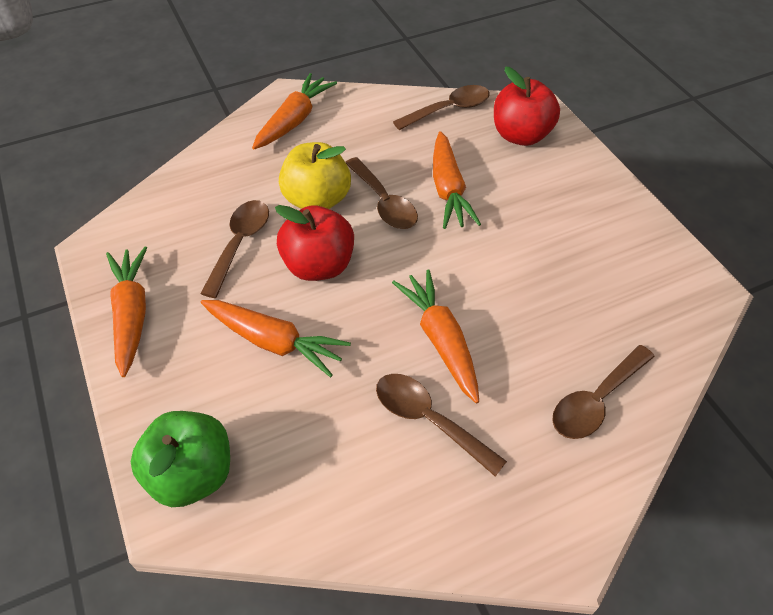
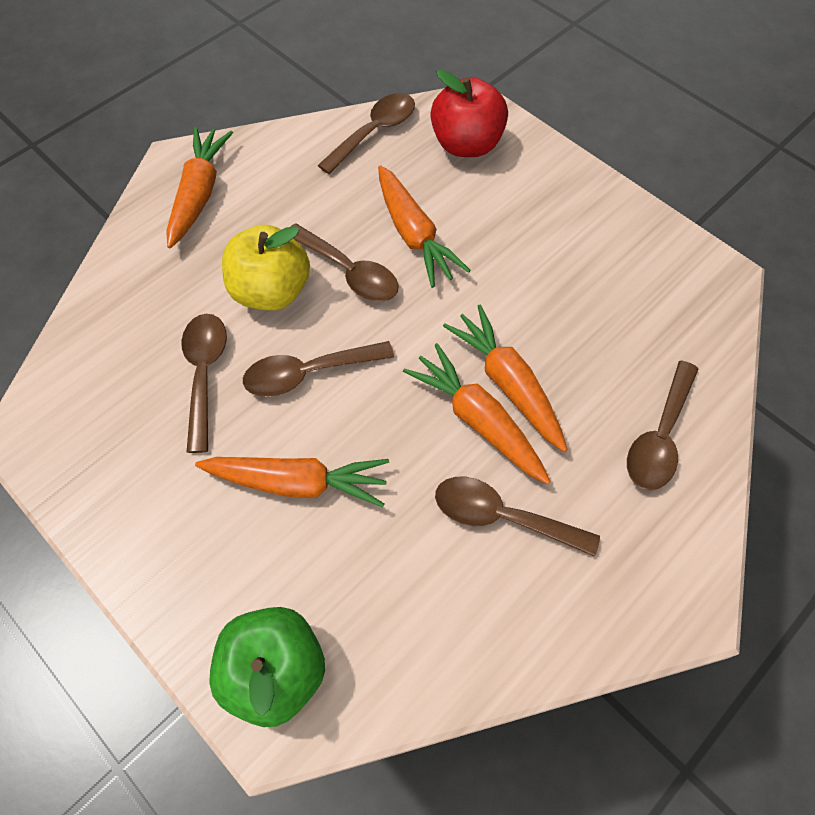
camera: 20 degrees left, 10 degrees up
orange carrot [106,247,147,377] -> orange carrot moved to [443,305,568,452]
red apple [275,205,354,281] -> brown spoon [243,341,394,397]

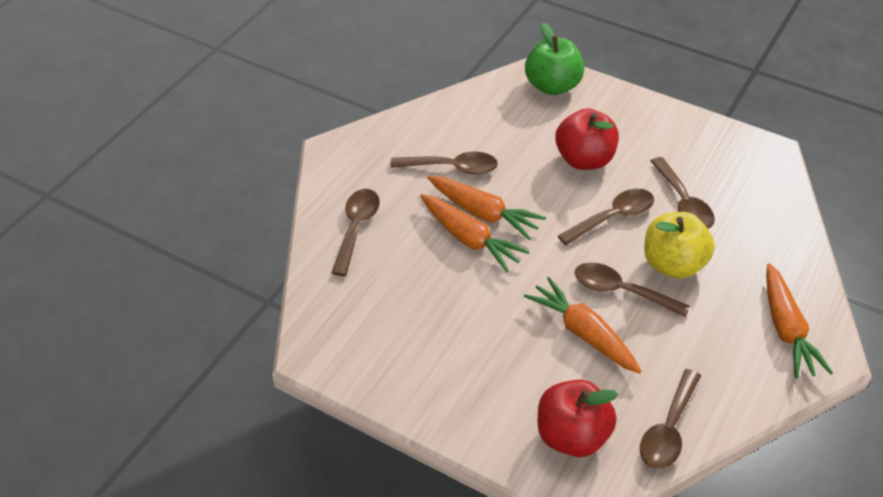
camera: 165 degrees right, 15 degrees down
orange carrot [195,457,389,507] -> red apple [555,108,619,170]

